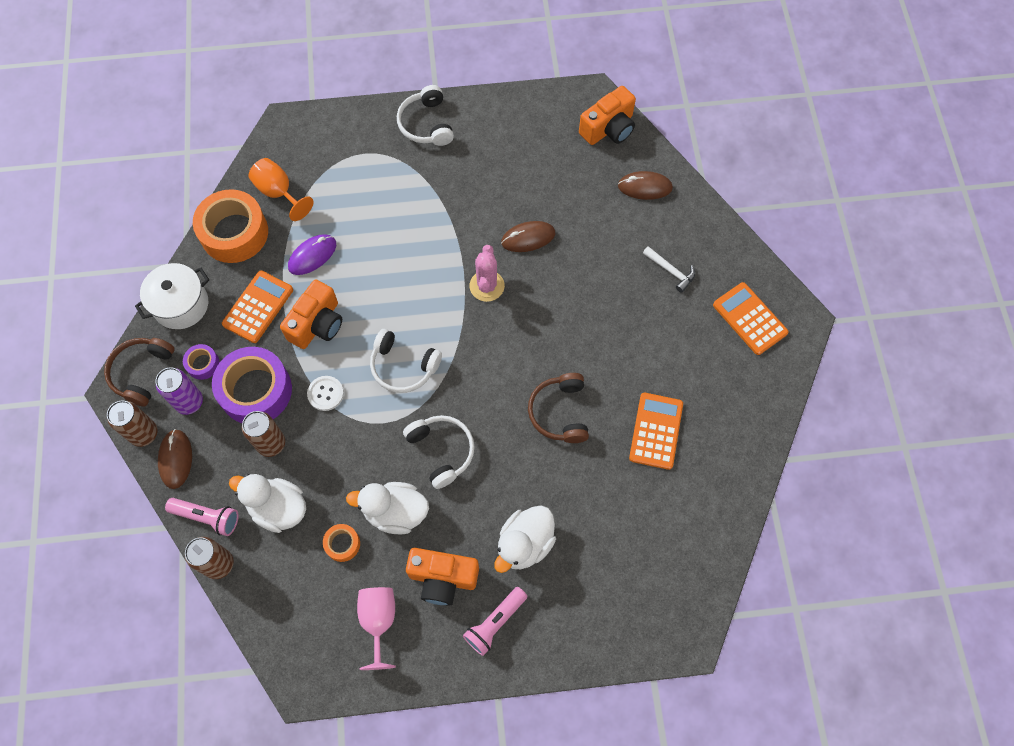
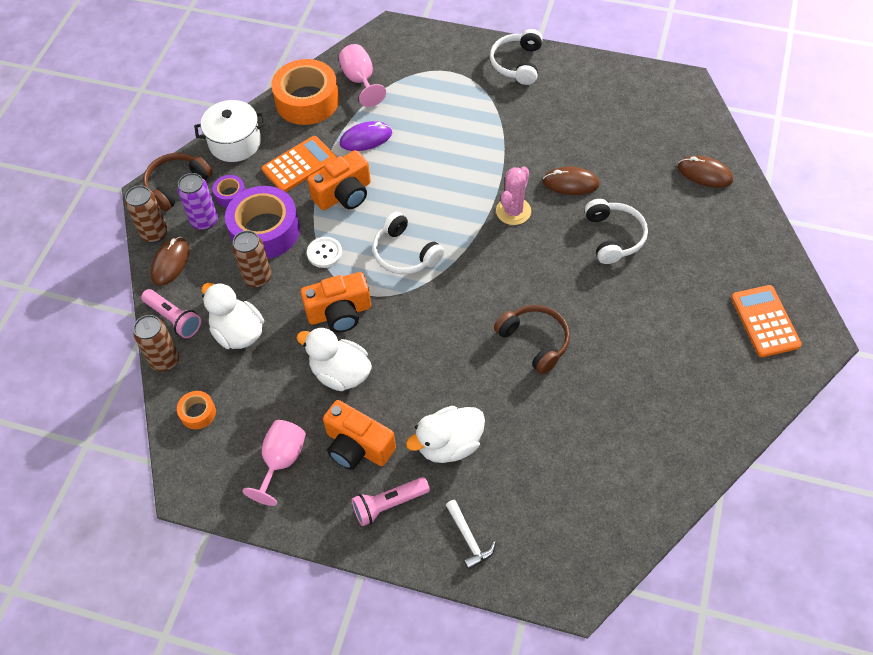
camera: 25 degrees right, 10 degrees down
orange goblet [249,158,314,221] -> pink goblet [339,44,386,107]
orange tape [323,524,360,562] -> orange tape moved to [177,391,216,429]
white headphones [403,415,475,489] -> white headphones moved to [585,199,648,264]
brown headphones [528,373,589,443] -> brown headphones turned 120 degrees clockwise [494,305,570,374]
orange camera [579,86,636,145] -> orange camera moved to [300,272,371,332]
orange calculator [629,393,683,470] -> none
white hammer [643,246,695,293] -> white hammer moved to [446,500,496,570]

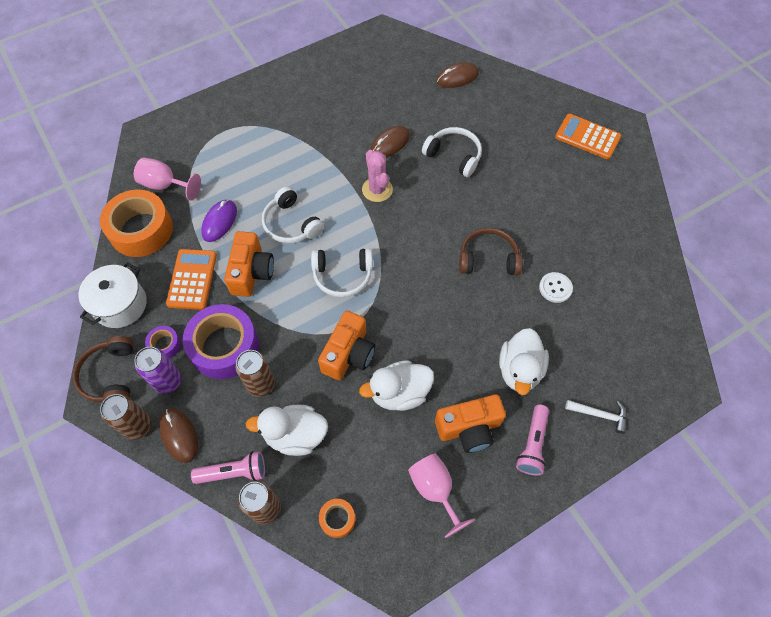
camera: 50 degrees left, 5 degrees up
white button [307,237,342,268] -> white button moved to [539,272,573,303]
white headphones [490,29,543,85] -> white headphones moved to [262,187,324,243]

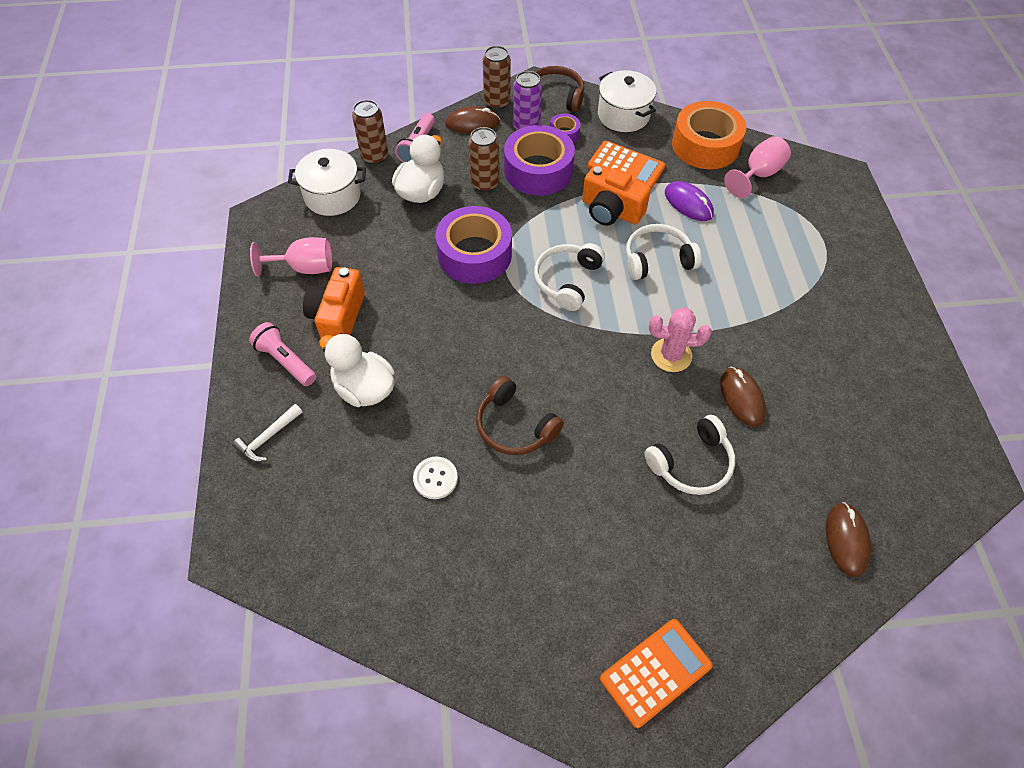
camera: 115 degrees right, 5 degrees down
orange camera [318,311,375,380] -> purple tape [436,206,512,284]
orange tape [319,499,355,538] -> white pot [288,149,366,216]
white duck [359,360,434,411] -> none
brown headphones [459,228,522,275] -> brown headphones turned 105 degrees clockwise [476,376,564,455]

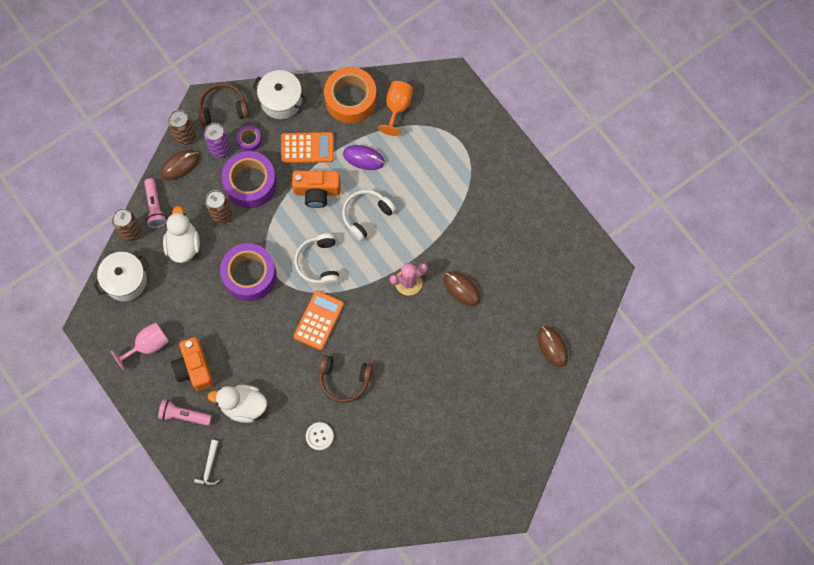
camera: 30 degrees left, 15 degrees up
orange calculator [600,619,713,728] -> orange calculator moved to [293,291,344,350]
white headphones [644,415,735,495] -> none
pink goblet [724,136,791,198] -> orange goblet [378,81,413,136]

